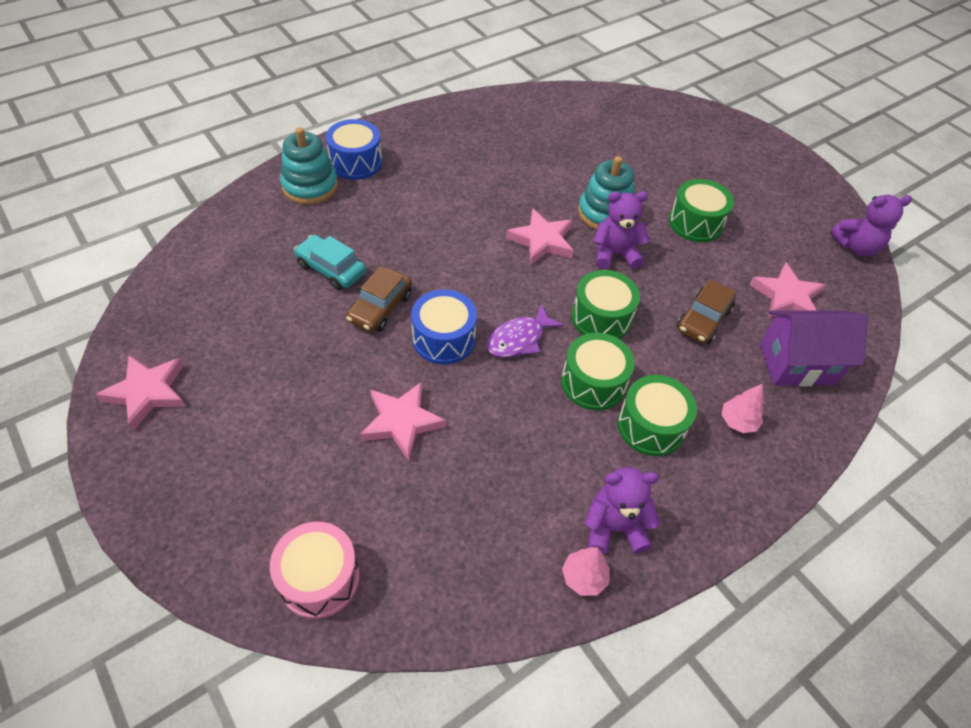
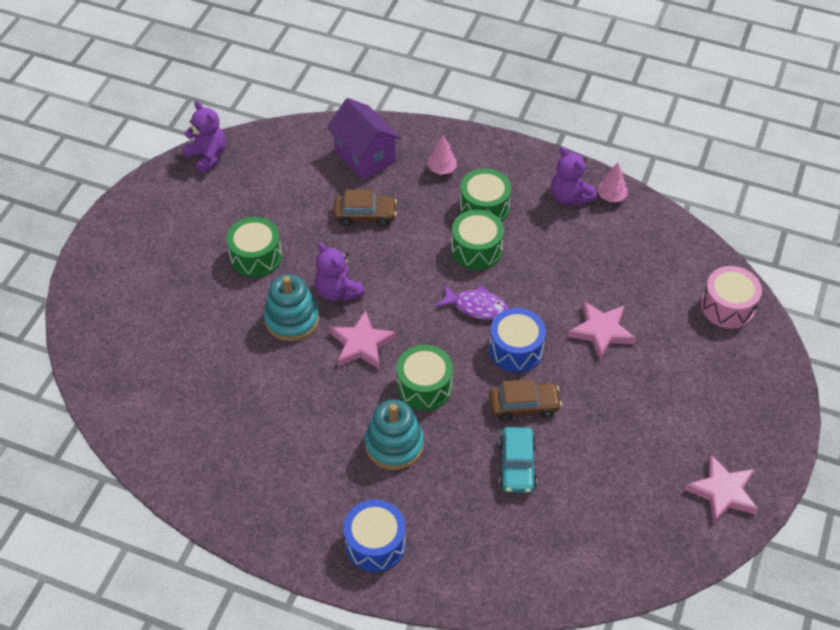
camera: 120 degrees left, 0 degrees up
turquoise stacking toy [280,127,338,204] -> turquoise stacking toy moved to [365,399,424,470]
green drum [571,270,640,339] -> green drum moved to [396,345,453,411]
pink star [750,262,825,318] -> none

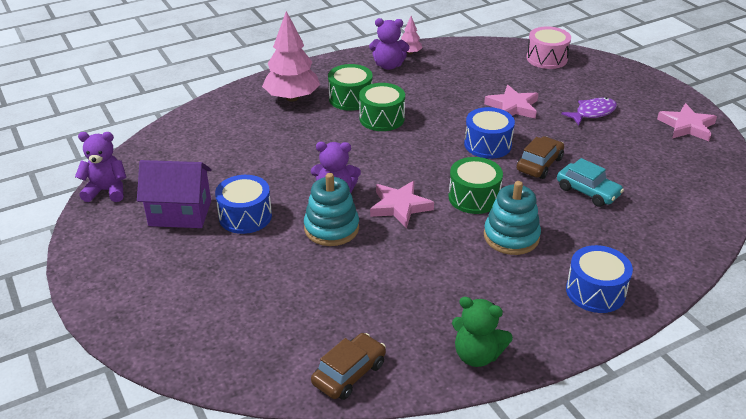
camera: 50 degrees left, 15 degrees down
green drum [227,217,282,278] -> blue drum [215,175,272,234]
purple house [327,98,401,179] -> purple house moved to [137,160,212,228]
brown car [333,190,397,227] -> brown car moved to [311,333,386,400]
pink tree [427,135,457,175] -> pink tree [262,11,320,102], size x2.13
purple fish [436,284,508,320] -> purple fish moved to [561,97,617,125]
none -> green teddy bear [452,297,513,367]

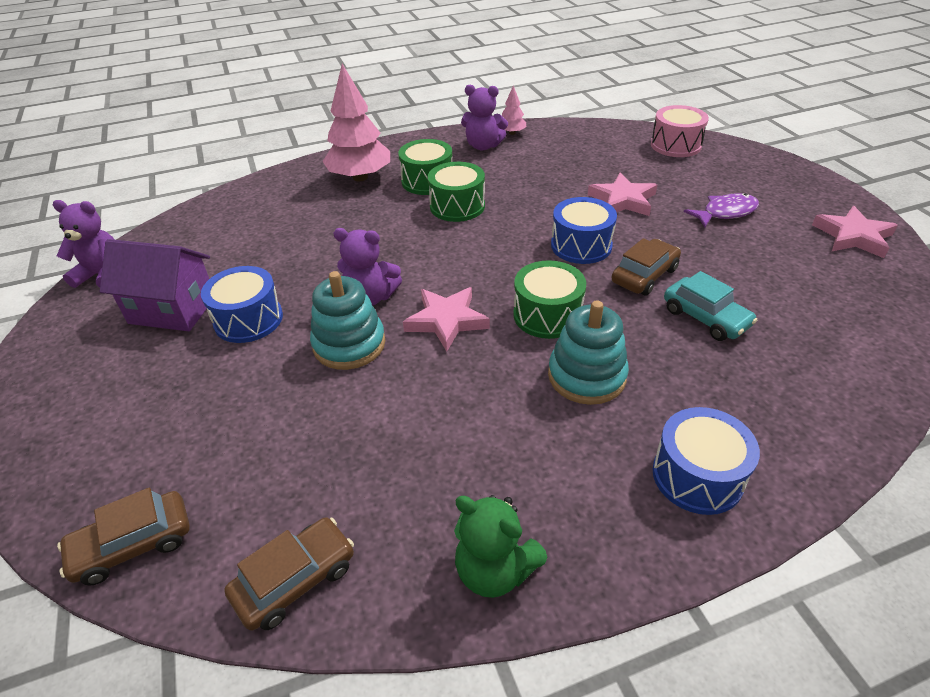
camera: 10 degrees right, 5 degrees up
none -> brown car [57,488,190,586]

